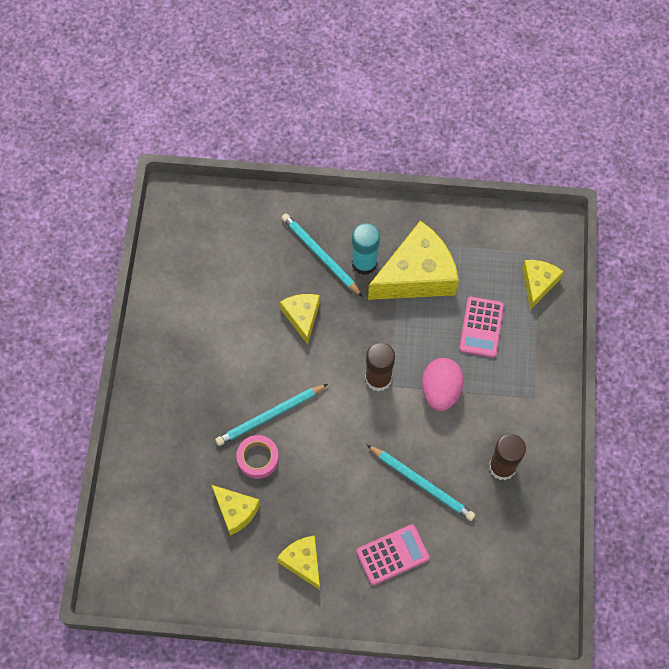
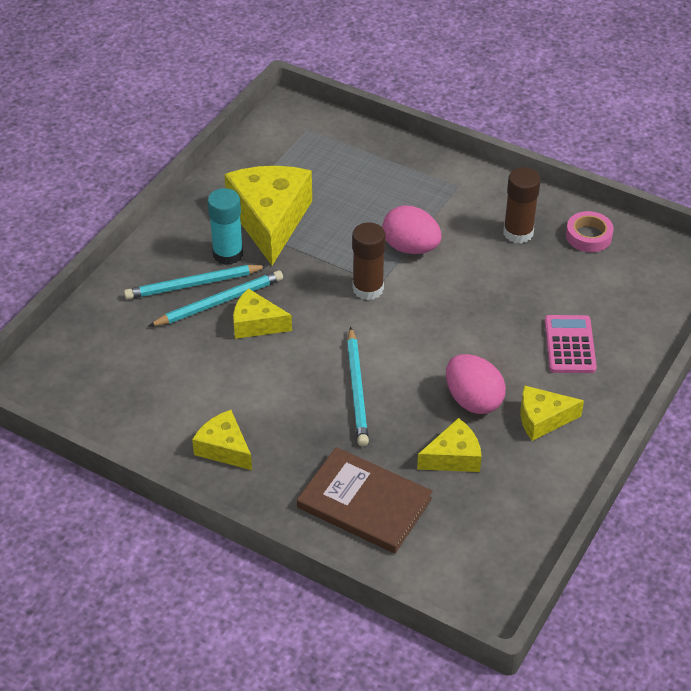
camera: 65 degrees left, 20 degrees down
pink tape [236,435,279,479] -> pink tape moved to [566,211,614,252]
turquoise pencil [367,445,475,521] -> turquoise pencil moved to [149,270,283,326]
pink calculator [459,297,504,358] -> none
yellow cheese [522,260,564,310] -> yellow cheese moved to [192,410,252,470]
none -> brown book [297,447,433,553]
none -> pink egg [446,354,506,414]

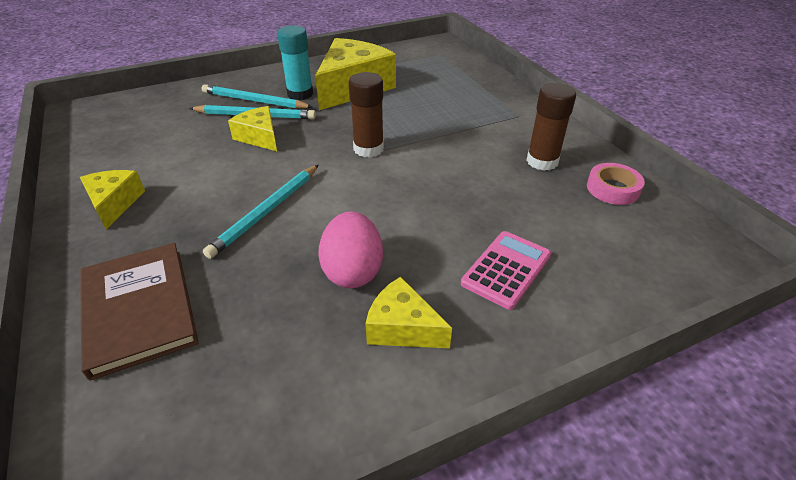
camera: 35 degrees right, 5 degrees down
pink egg [382,205,441,254] -> none
yellow cheese [417,418,482,472] -> none

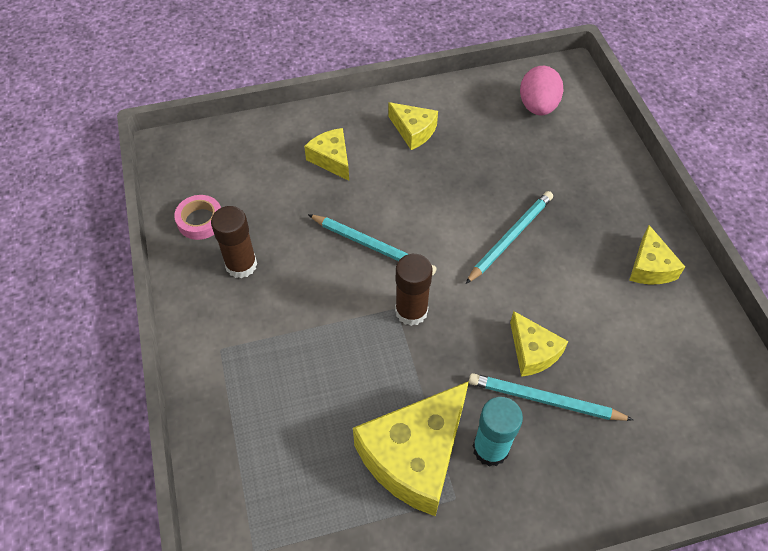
camera: 170 degrees left, 15 degrees up
brown book [80,243,199,381] -> none
turquoise pencil [202,84,313,109] -> turquoise pencil moved to [308,214,436,276]
pink egg [318,211,383,288] -> pink egg moved to [520,66,563,115]
pink calculator [461,231,551,310] -> yellow cheese [304,128,349,181]

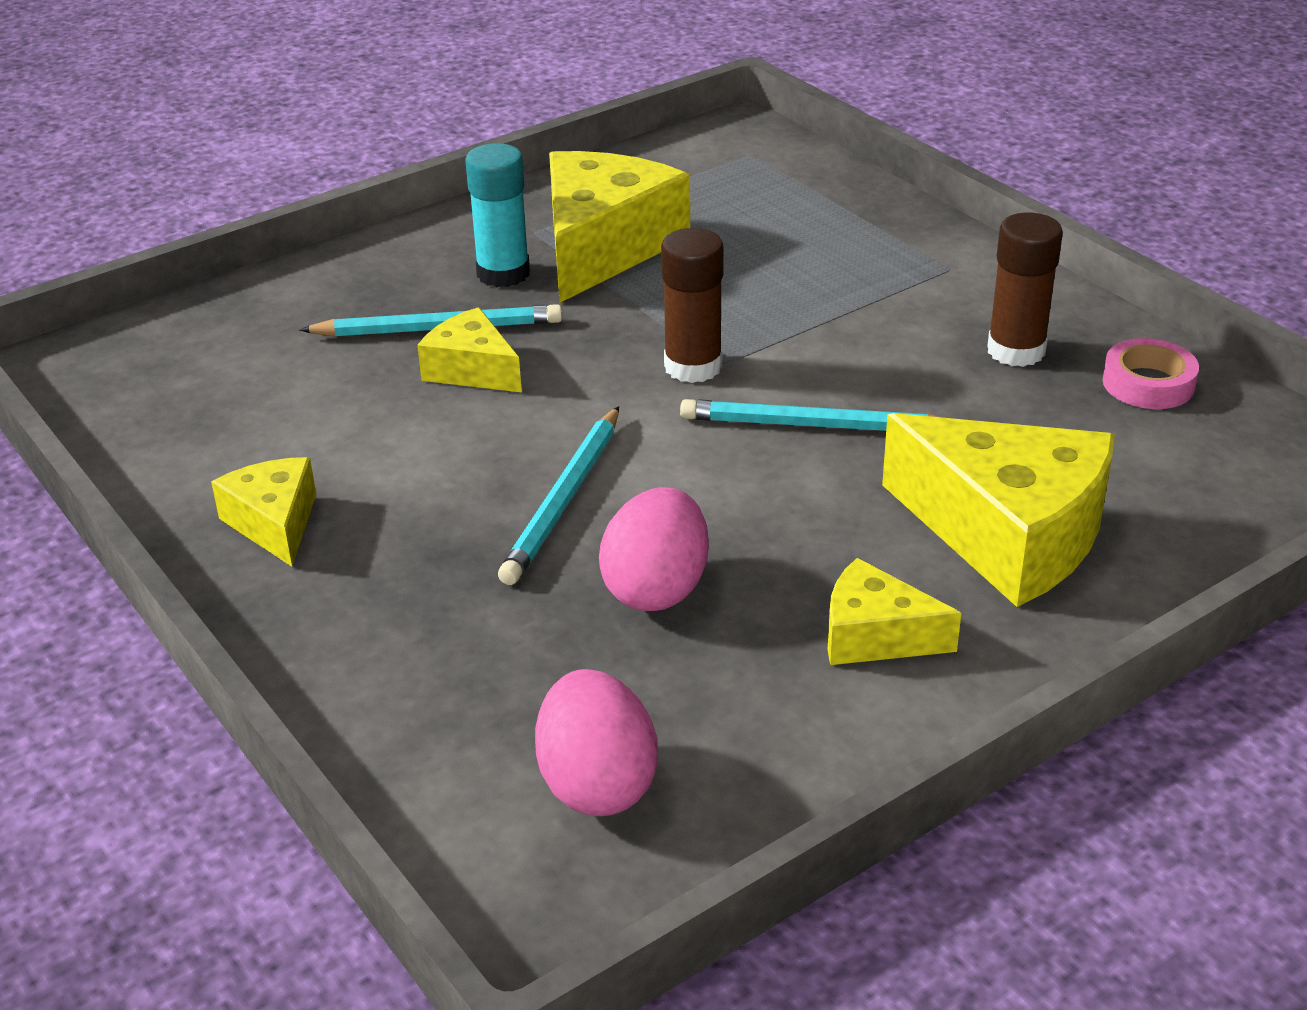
camera: 160 degrees right, 20 degrees down
yellow cheese [304,128,349,181] -> yellow cheese [882,413,1115,607], size x1.88
none -> pink egg [599,487,709,611]

